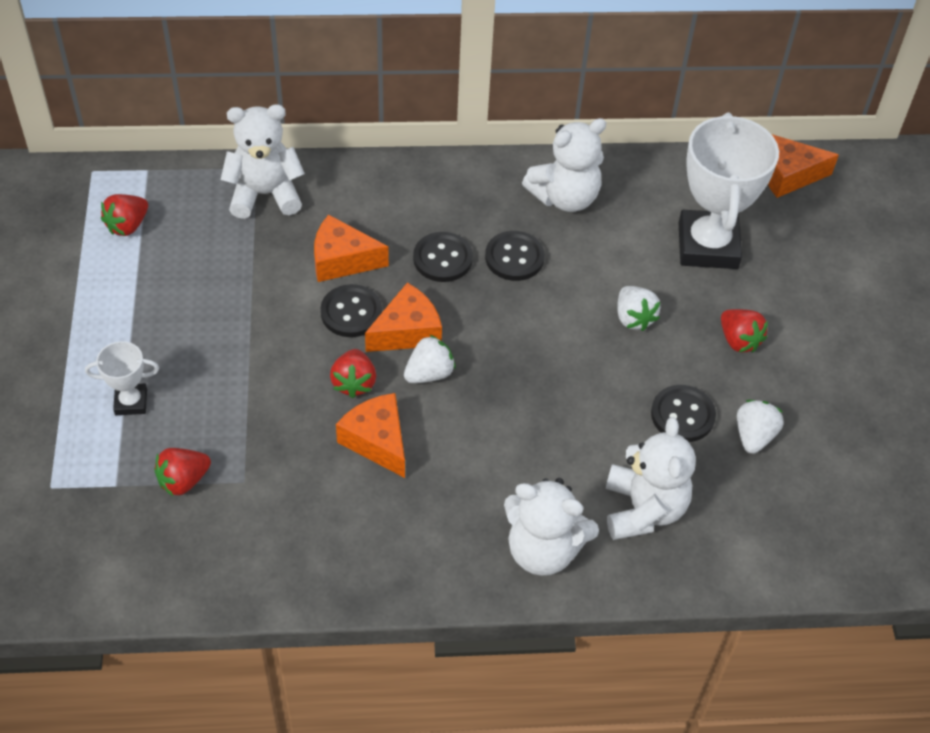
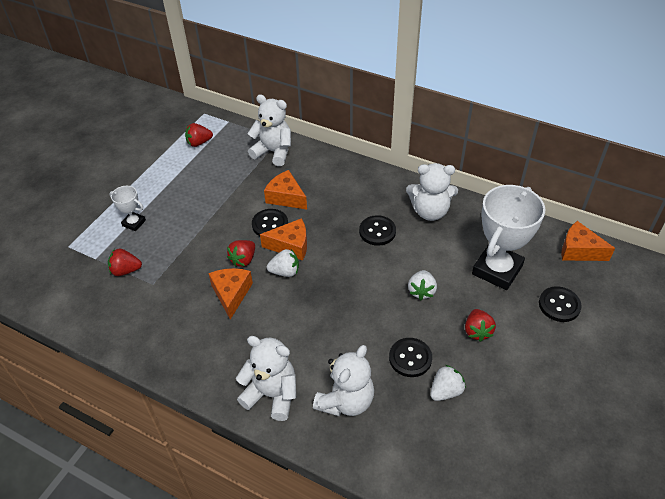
camera: 35 degrees right, 5 degrees down
black button [413,232,473,282] -> black button moved to [539,286,582,322]
white teddy bear [504,478,599,576] -> white teddy bear turned 150 degrees clockwise [236,336,296,421]

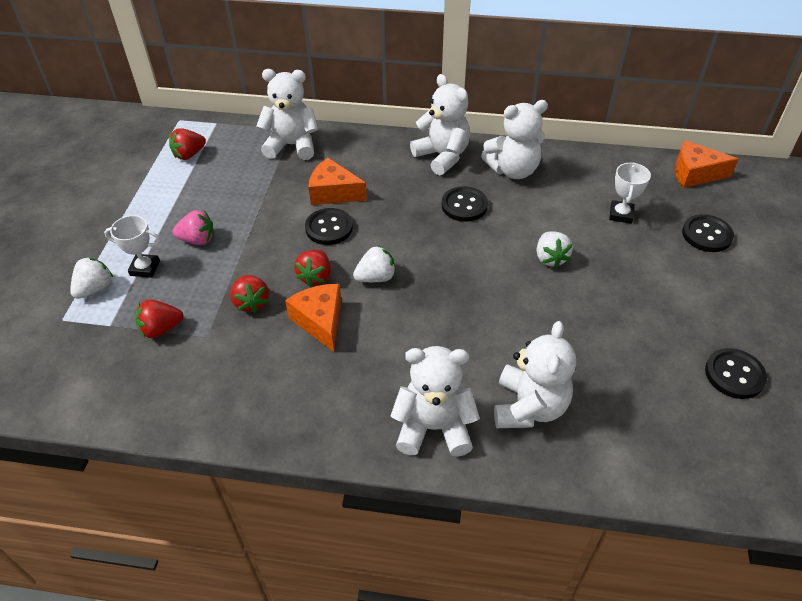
camera: 20 degrees left, 0 degrees up
orange cheese [260,218,307,261] -> none
black button [389,338,432,377] -> black button moved to [705,348,767,399]
white strawberry [430,365,466,401] -> white strawberry moved to [70,257,113,299]
red strawberry [465,309,496,342] -> red strawberry moved to [230,275,269,313]
white trophy [472,185,545,290] -> white trophy [609,162,651,224], size x0.48
none -> pink strawberry [172,210,214,245]
none -> white teddy bear [410,74,470,175]

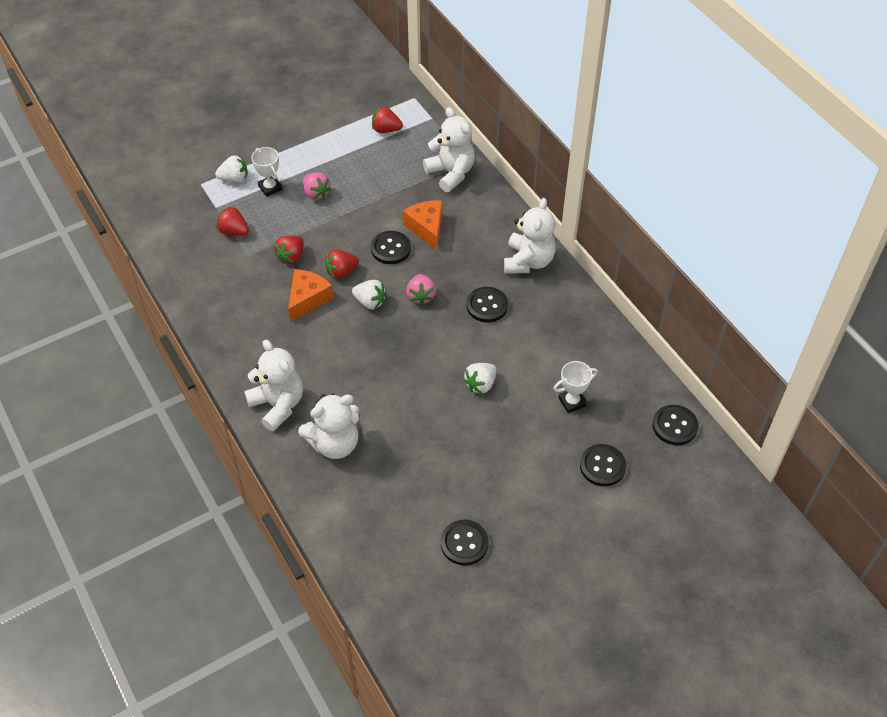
camera: 50 degrees right, 5 degrees up
white teddy bear [481,100,548,179] -> none
orange cheese [675,140,739,188] -> black button [653,405,698,445]
none -> pink strawberry [406,274,436,305]

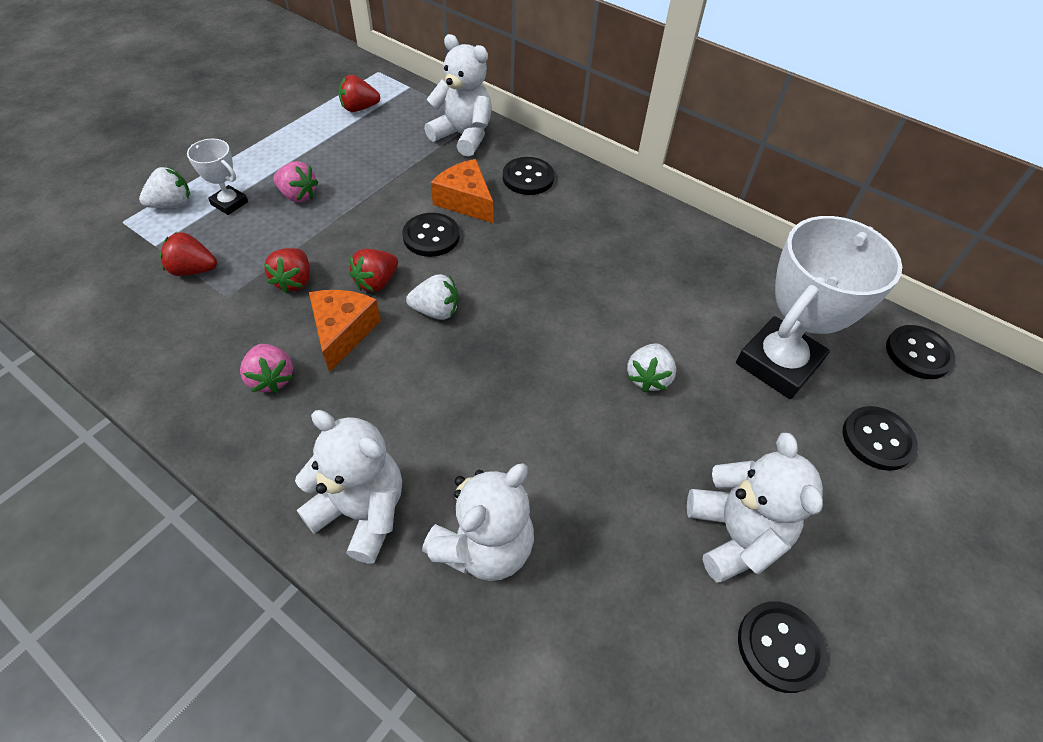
camera: 25 degrees left, 0 degrees up
pink strawberry [406,274,436,305] -> pink strawberry moved to [240,344,293,393]
black button [466,287,508,322] -> black button moved to [503,157,554,195]
white teddy bear [504,198,556,274] -> white teddy bear moved to [687,432,823,582]
white trophy [553,361,598,413] -> white trophy [736,216,902,399], size x2.10

